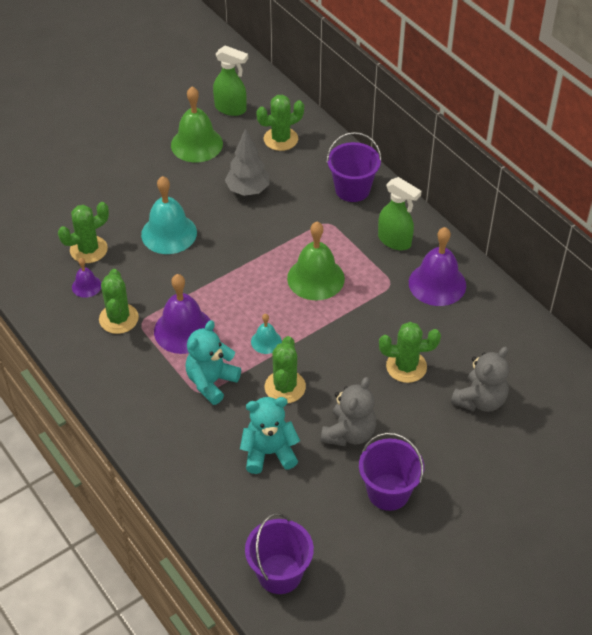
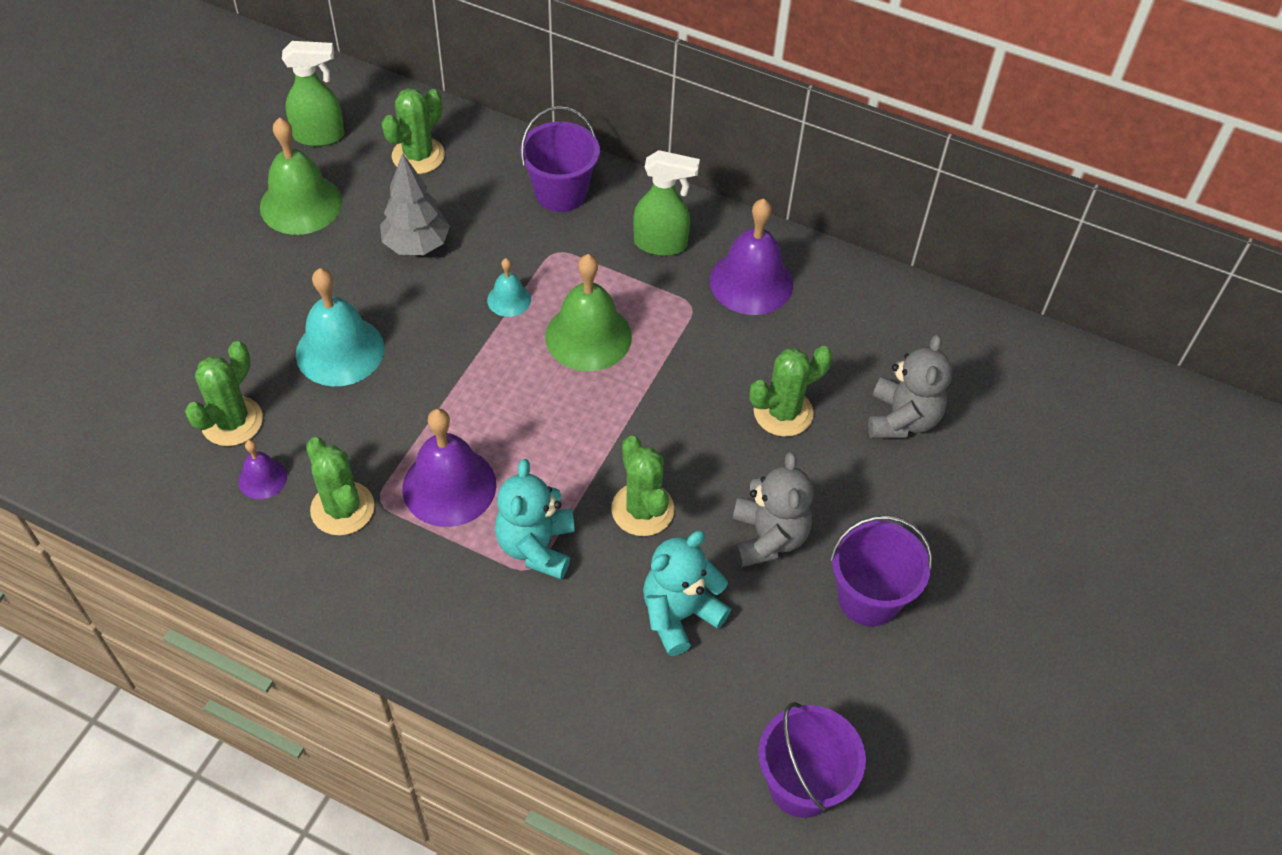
camera: 30 degrees left, 5 degrees up
turquoise bell [251,314,282,354] -> turquoise bell moved to [487,258,531,317]

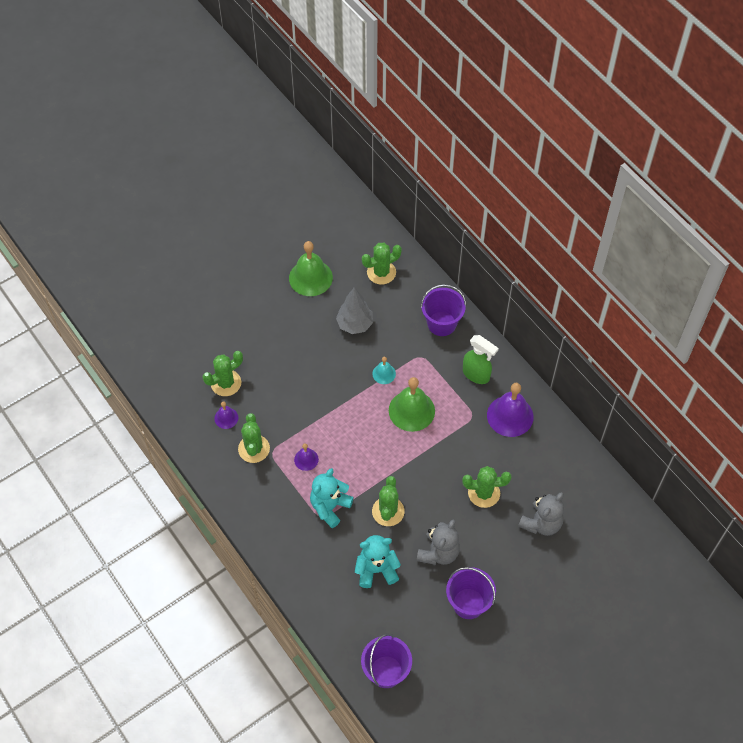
camera: 30 degrees right, 5 degrees up
green spray bottle [282,41,345,147] -> none
turquoise bell [296,268,384,386] -> none
purple bell [402,409,496,527] -> purple bell [294,443,319,471], size x0.51

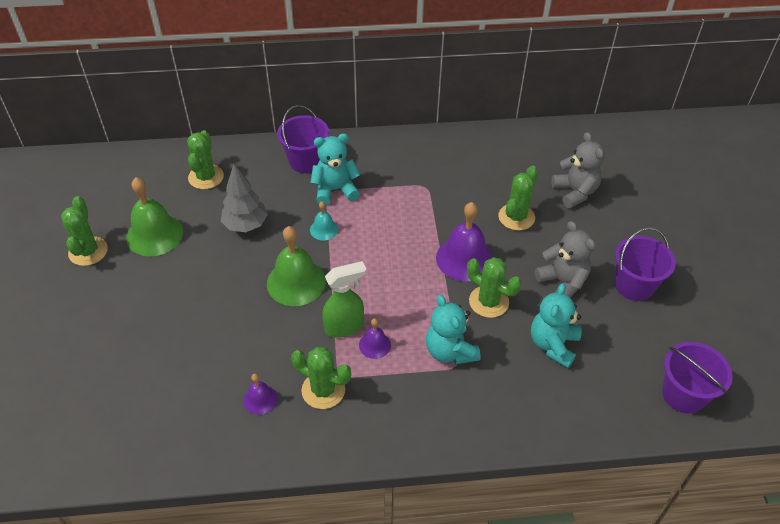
camera: 60 degrees left, 10 degrees down
green cactus [202,351,243,396] -> green cactus moved to [61,196,108,266]
green bell [389,377,435,432] -> green bell moved to [267,226,326,306]
green spray bottle [463,335,499,384] -> green spray bottle moved to [322,261,366,338]
purple bell [487,383,534,437] -> purple bell moved to [436,202,493,281]
none -> turquoise teddy bear [310,133,360,205]

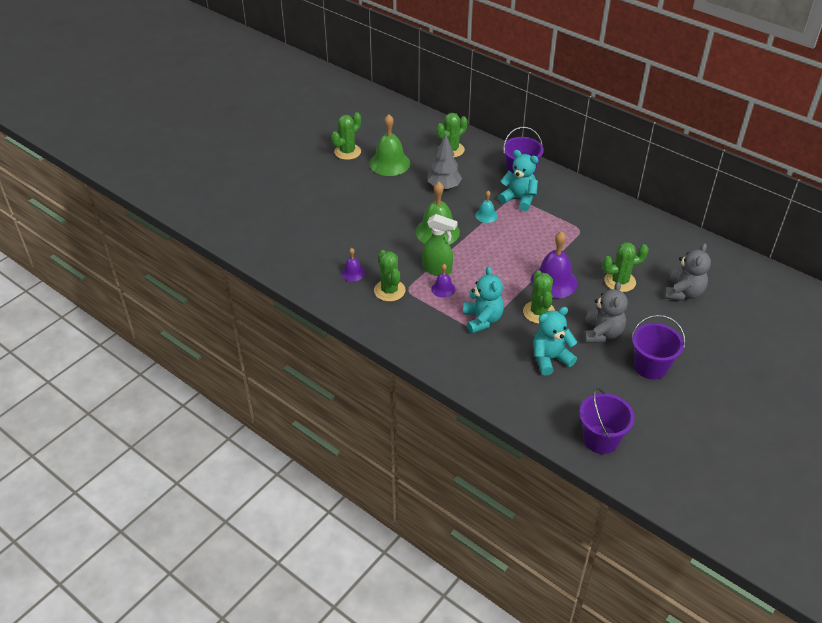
camera: 45 degrees right, 5 degrees down
turquoise teddy bear [426,295,480,364] -> turquoise teddy bear turned 150 degrees clockwise [463,266,504,334]

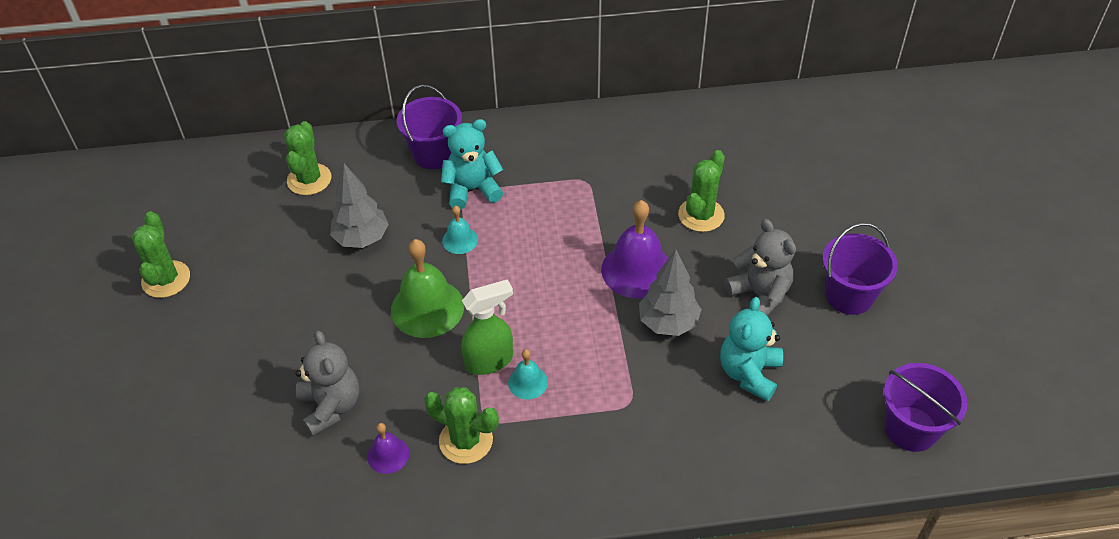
camera: 45 degrees left, 5 degrees up
green bell [370,114,410,176] -> none
purple bell [431,264,456,298] -> turquoise bell [508,349,548,399]
turquoise teddy bear [463,266,504,334] -> none
green cactus [523,270,555,324] -> grey tree [639,249,702,336]
grey teddy bear [664,243,711,301] -> grey teddy bear moved to [296,331,359,437]

